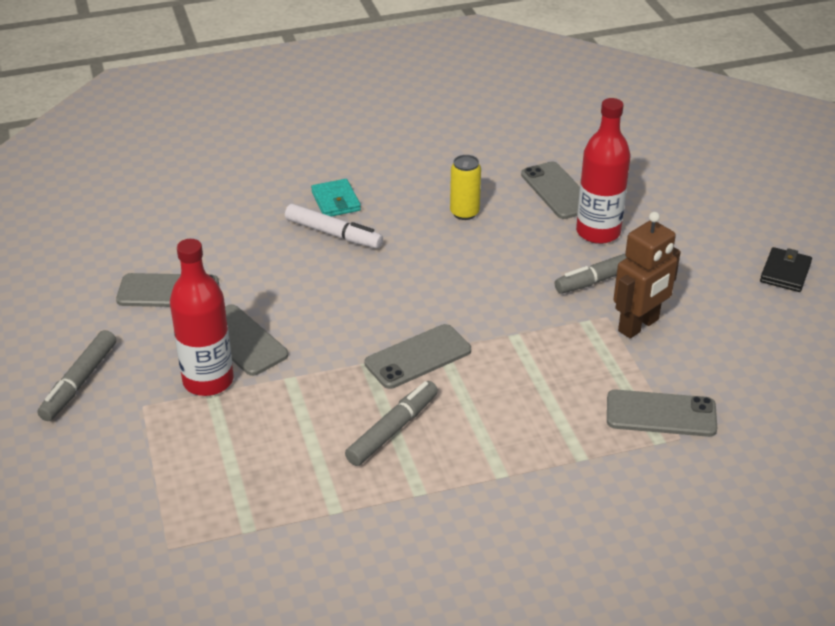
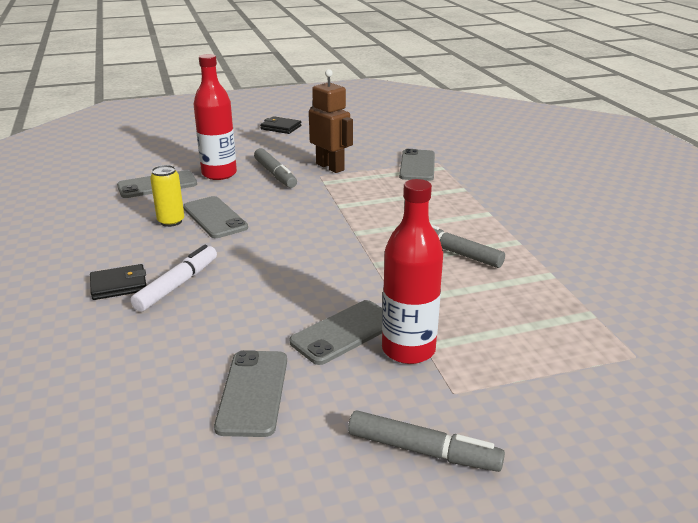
camera: 90 degrees left, 10 degrees down
turquoise wallet [311,179,361,217] -> black wallet [90,264,147,300]
grey phone [365,324,471,389] -> grey phone moved to [183,196,248,238]

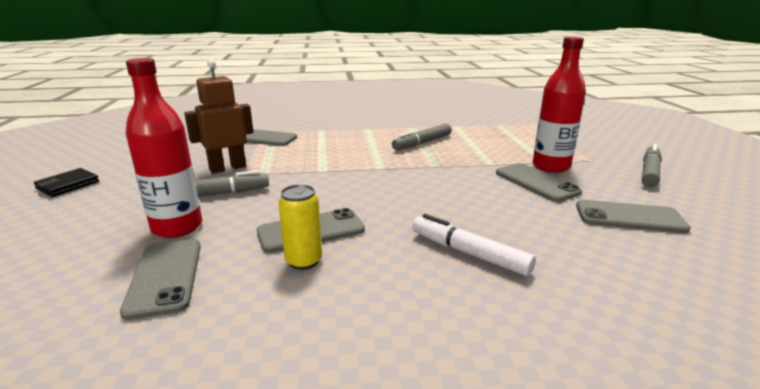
camera: 80 degrees left, 5 degrees down
black wallet [90,264,147,300] -> none

